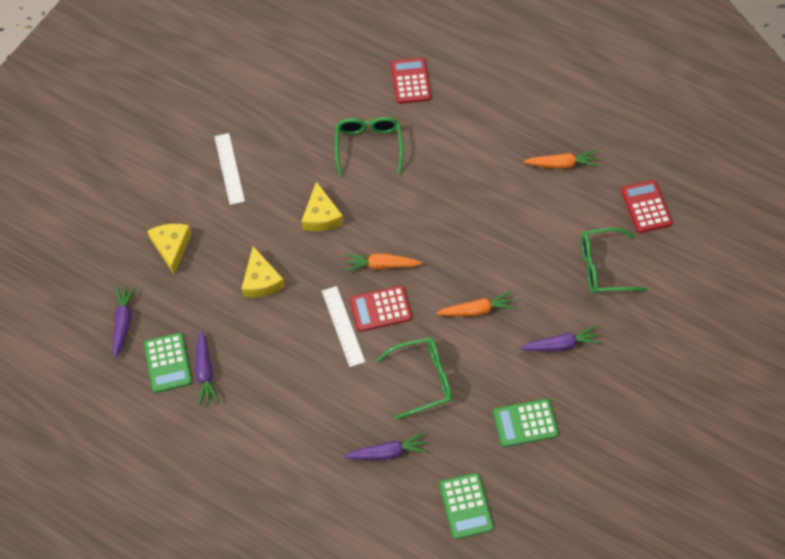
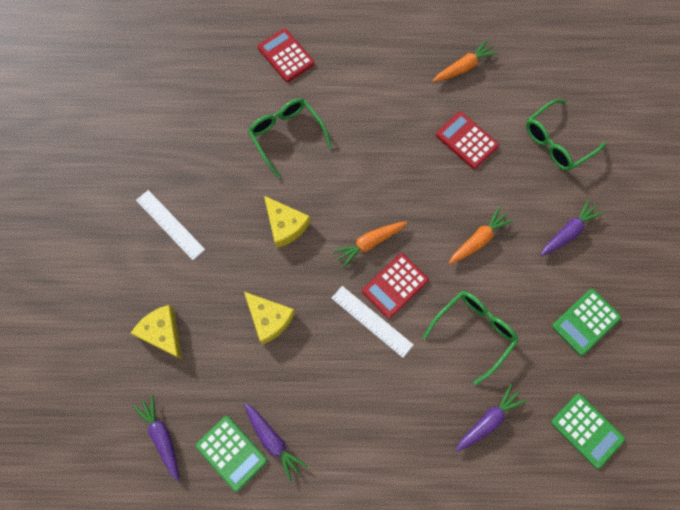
camera: 30 degrees left, 10 degrees up
red calculator [621,180,673,233] -> red calculator moved to [436,112,499,169]

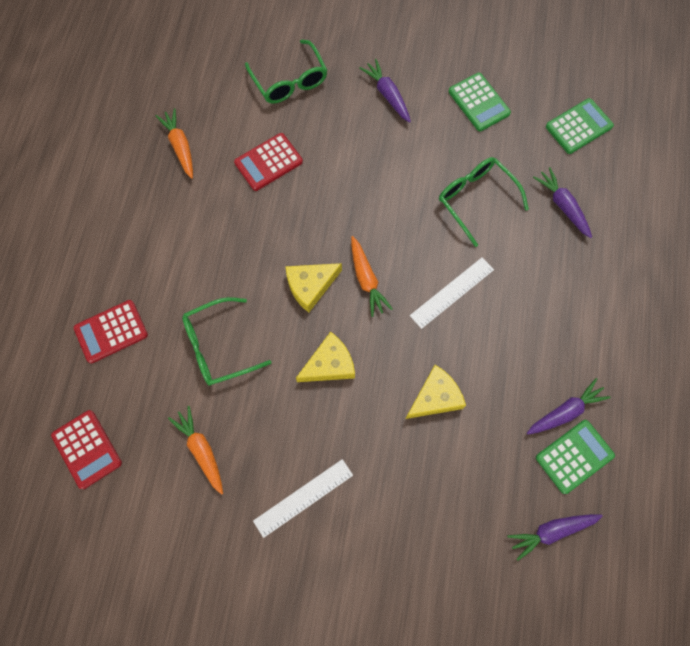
camera: 80 degrees left, 0 degrees up
yellow cheese [131,305,182,360] -> yellow cheese moved to [285,263,342,312]
red calculator [362,253,429,318] -> red calculator moved to [51,410,122,489]
orange carrot [449,207,514,264] -> orange carrot moved to [168,406,223,495]

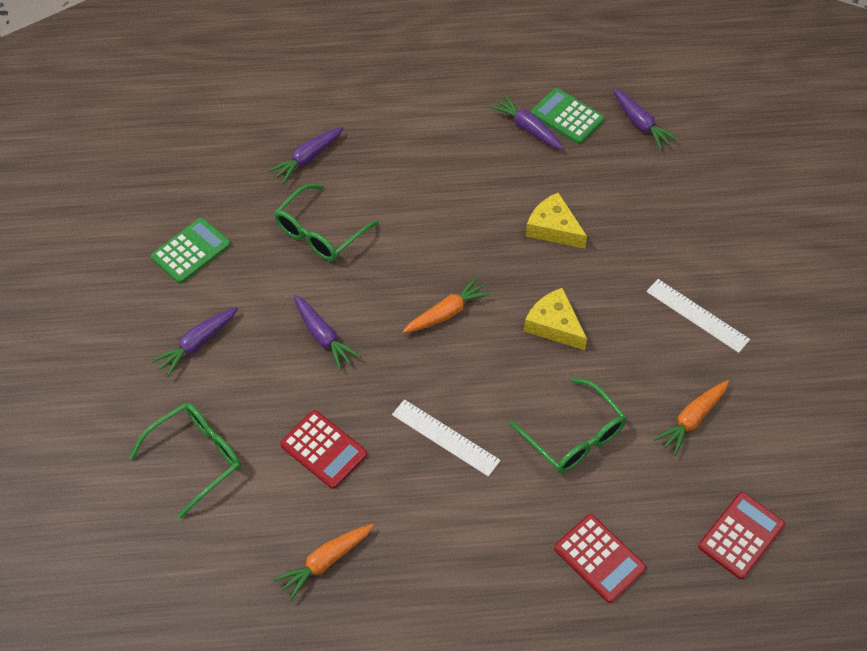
camera: 105 degrees left, 15 degrees down
yellow cheese [285,263,342,312] -> none
white ruler [410,257,494,329] -> white ruler moved to [392,399,501,477]
green calculator [546,98,614,154] -> none
none -> purple carrot [294,295,361,370]

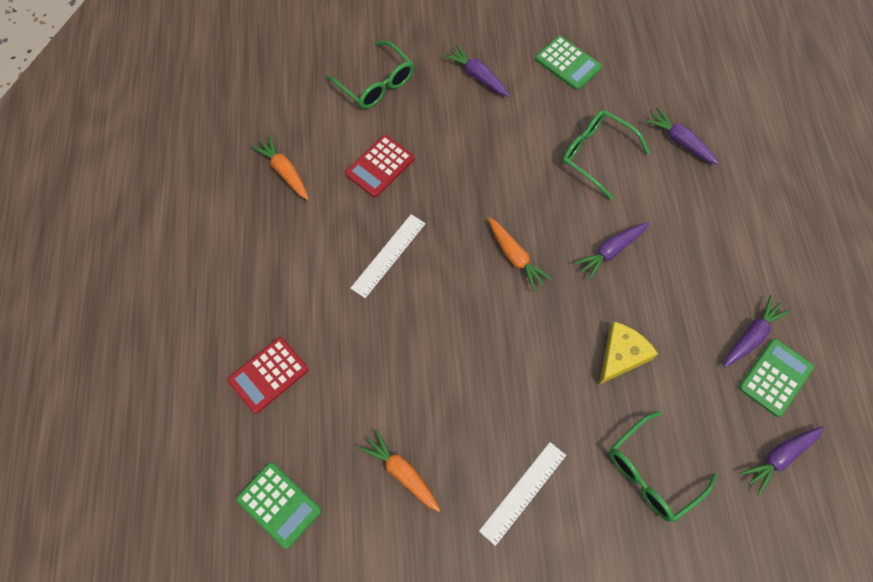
camera: 90 degrees right, 10 degrees up
purple carrot [294,295,361,370] -> purple carrot moved to [574,222,649,280]
green glasses [510,378,627,473] -> green glasses moved to [609,411,717,522]
yellow cheese [524,288,587,350] -> none
red calculator [698,492,785,579] -> green calculator [236,462,321,549]

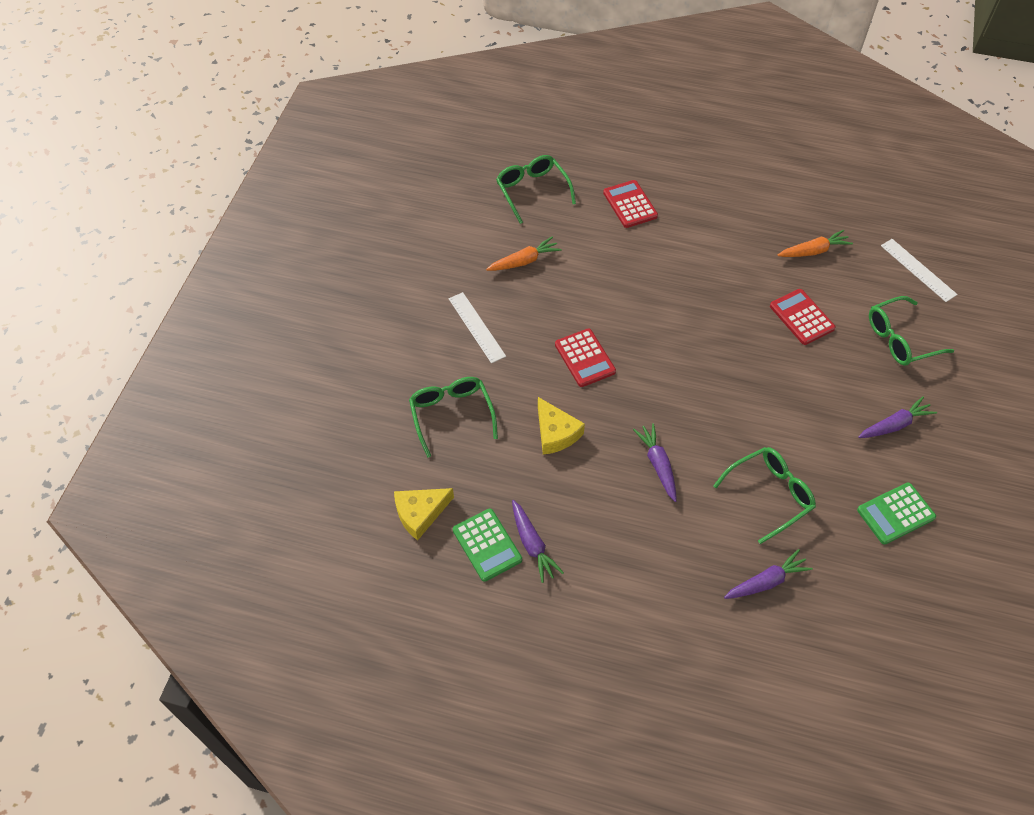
camera: 110 degrees right, 10 degrees down
green calculator [236,462,321,549] -> green glasses [496,155,576,224]
white ruler [350,214,426,298] -> white ruler moved to [881,239,958,302]
orange carrot [488,217,552,292] -> none
purple carrot [740,426,824,495] -> yellow cheese [394,488,454,540]
none -> red calculator [555,329,616,387]

